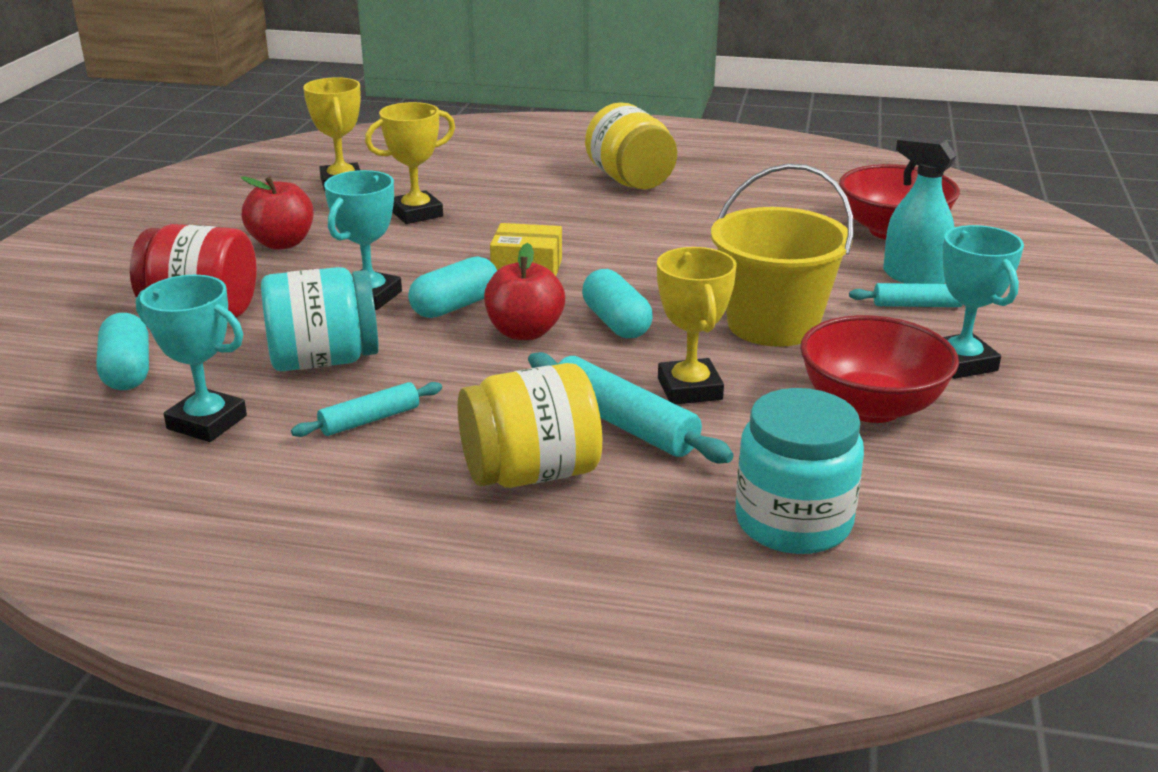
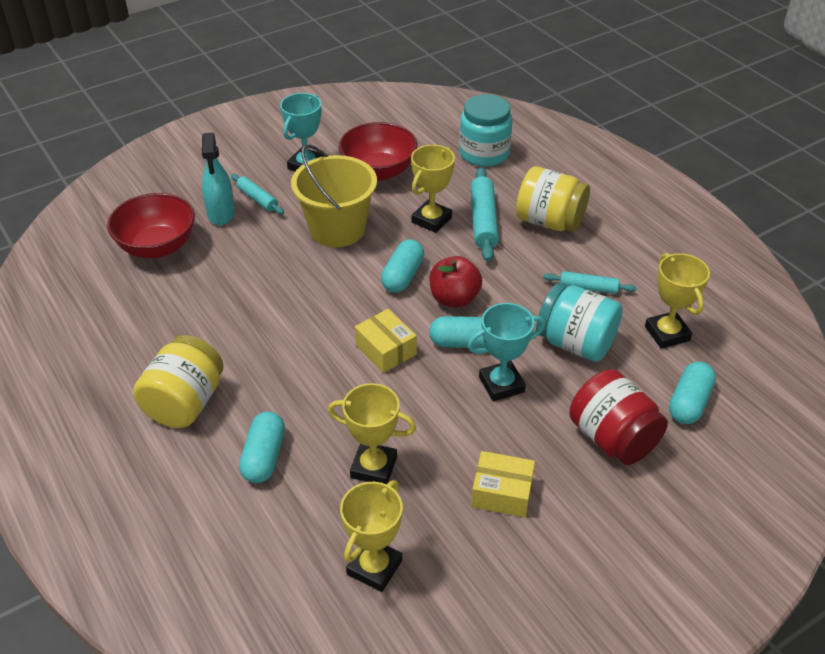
camera: 135 degrees left, 15 degrees up
turquoise trophy [136,275,247,442] -> yellow trophy [645,253,710,349]
red apple [241,177,313,250] -> yellow box [471,451,535,517]
none -> turquoise capsule [239,411,285,483]

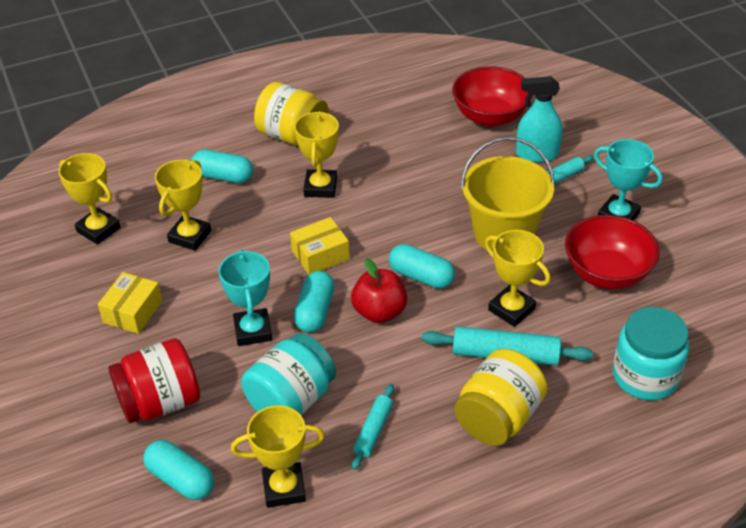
camera: 100 degrees right, 0 degrees up
none -> yellow trophy [294,111,339,198]

